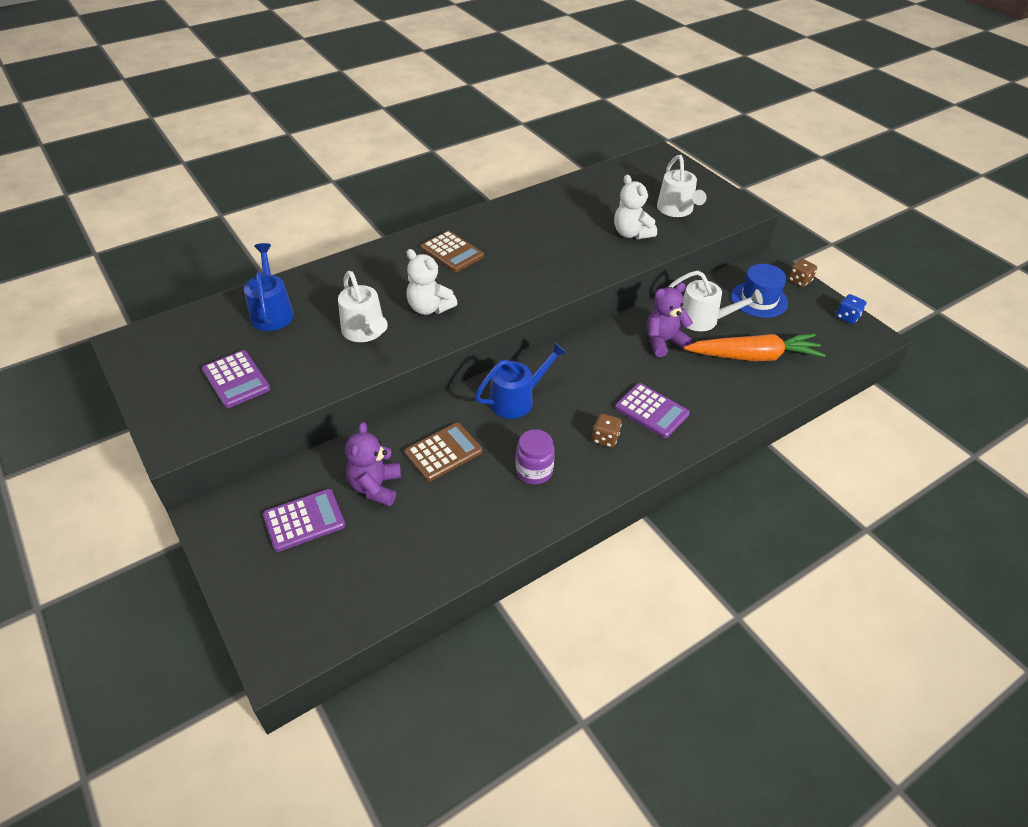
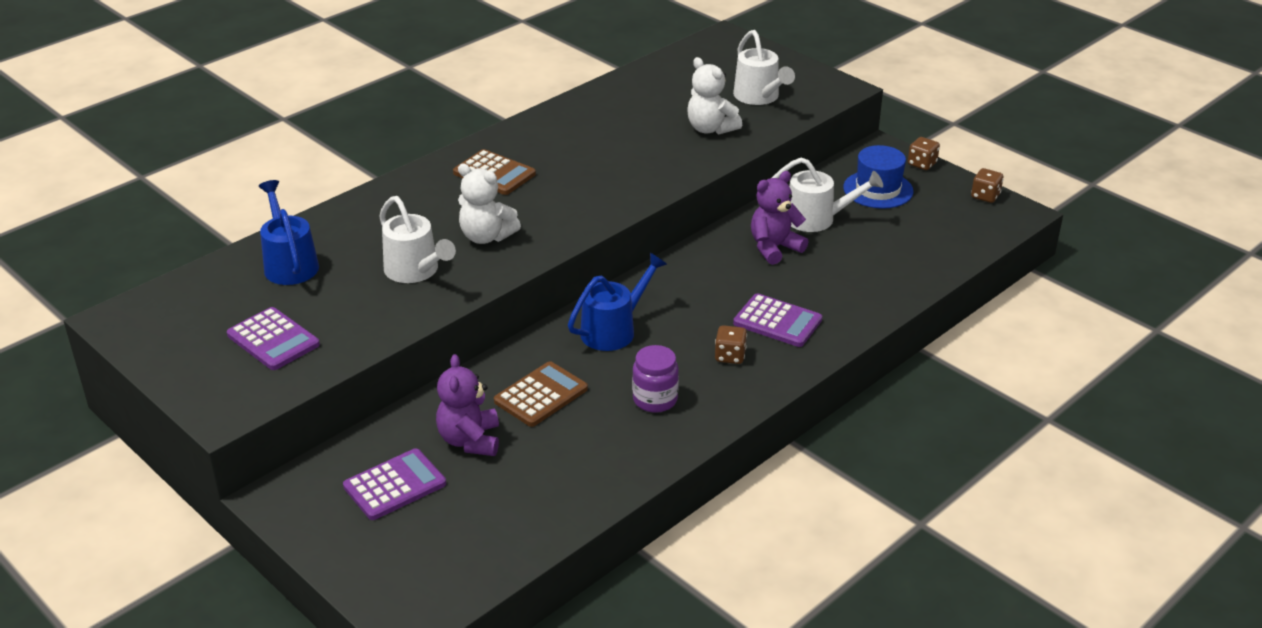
camera: 10 degrees left, 10 degrees down
orange carrot [684,334,826,361] -> none
blue dice [836,294,866,324] -> brown dice [971,168,1003,203]

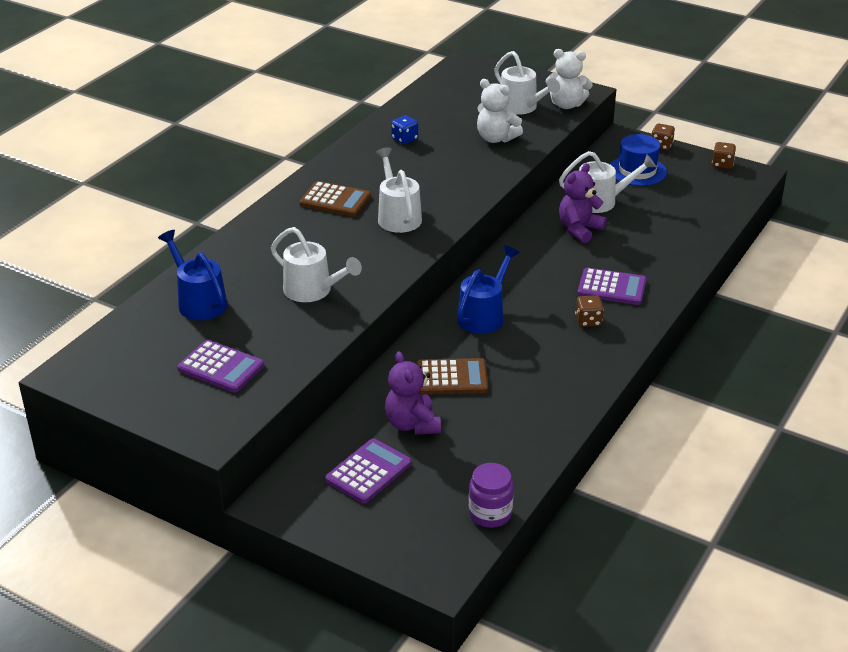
camera: 15 degrees left, 0 degrees up
white teddy bear [458,164,521,244] -> white teddy bear moved to [546,49,592,109]
brown calculator [494,361,588,427] -> brown calculator turned 60 degrees clockwise [417,358,488,395]
purple jar [632,345,679,413] -> purple jar moved to [469,463,514,528]
none -> white watering can [375,148,422,233]
none -> blue dice [391,115,418,144]

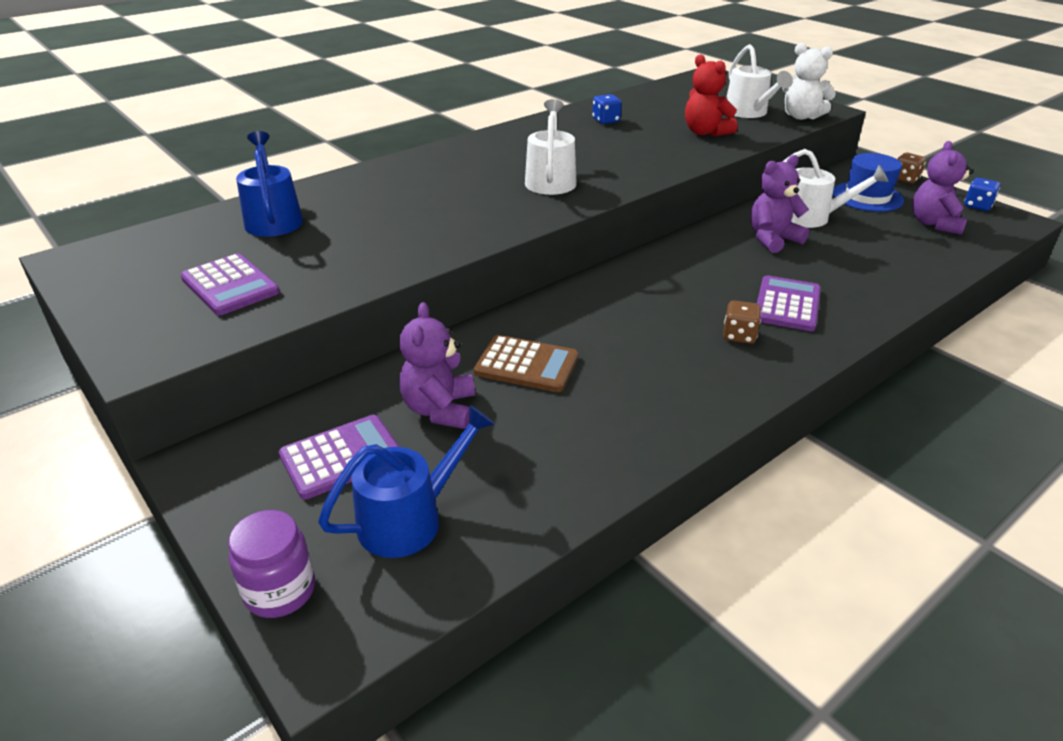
camera: 20 degrees right, 0 degrees up
white watering can [271,227,362,302] -> none
brown calculator [299,181,371,217] -> none
blue watering can [457,246,520,334] -> blue watering can moved to [318,405,495,558]
purple jar [469,463,514,528] -> purple jar moved to [228,510,315,618]
white teddy bear [477,79,523,143] -> red teddy bear [685,54,738,137]
purple calculator [577,268,646,305] -> purple calculator turned 105 degrees counterclockwise [757,275,821,331]
brown dice [712,142,736,169] -> blue dice [964,178,1000,211]
none -> purple teddy bear [912,141,973,235]

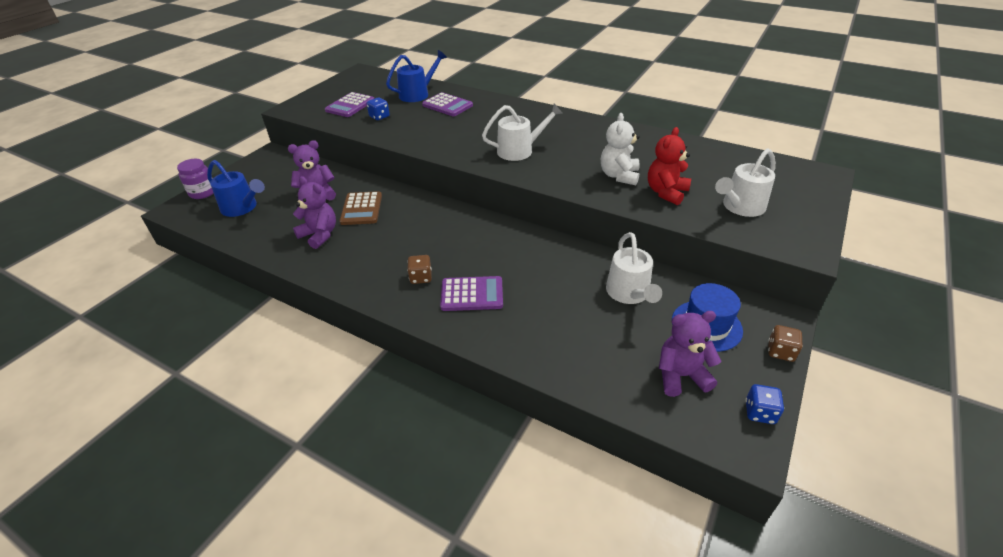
camera: 70 degrees right, 5 degrees up
purple calculator [279,415,399,499] -> purple calculator moved to [422,92,473,116]
blue dice [592,94,622,124] -> blue dice moved to [367,97,390,120]
purple teddy bear [750,155,809,253] -> purple teddy bear moved to [293,176,336,249]
white teddy bear [782,43,836,120] -> white teddy bear moved to [601,113,640,185]

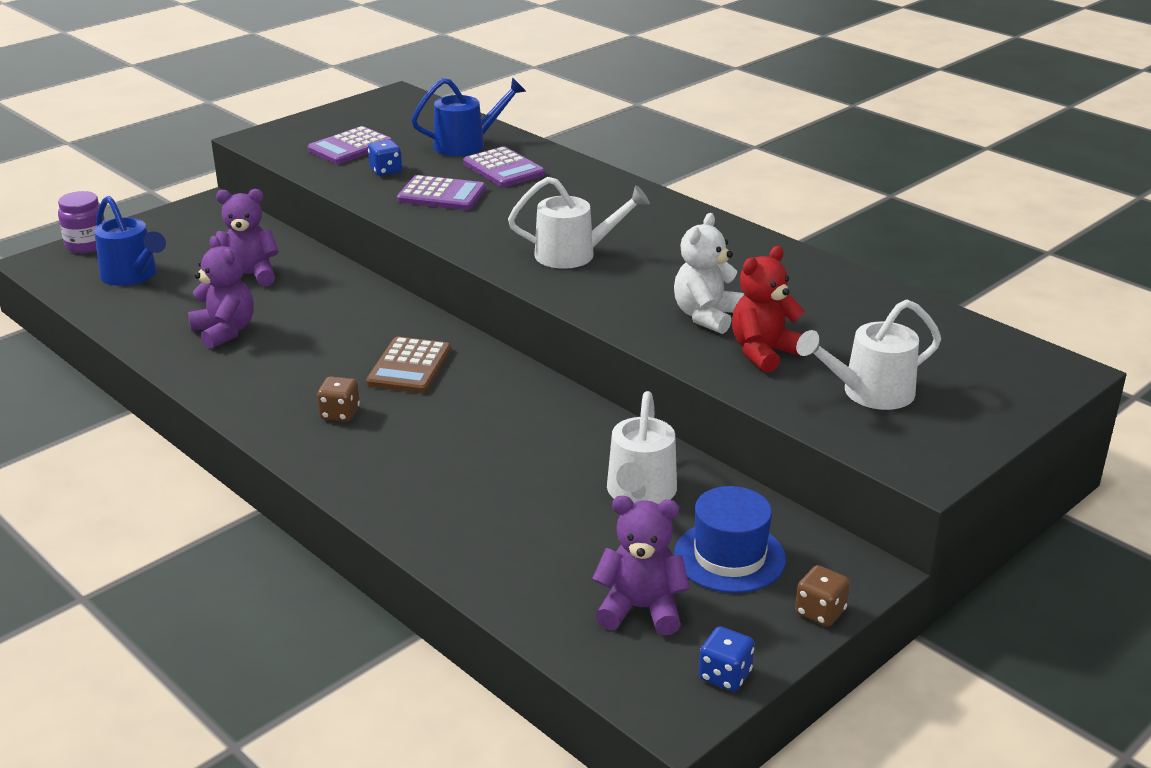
camera: 15 degrees right, 10 degrees down
brown calculator [340,191,382,225] -> brown calculator moved to [366,337,451,393]
purple calculator [440,276,503,311] -> purple calculator moved to [397,175,486,210]

